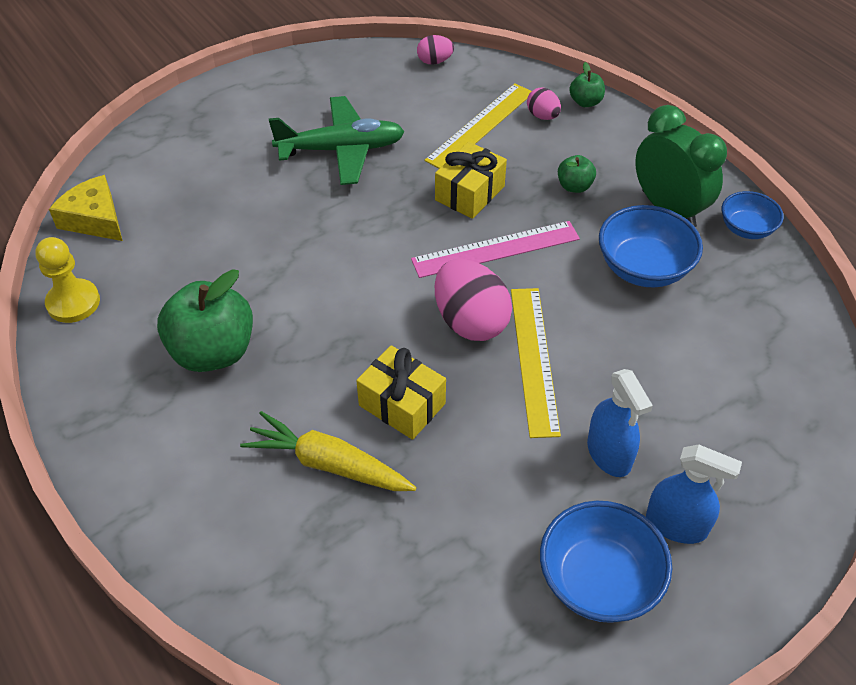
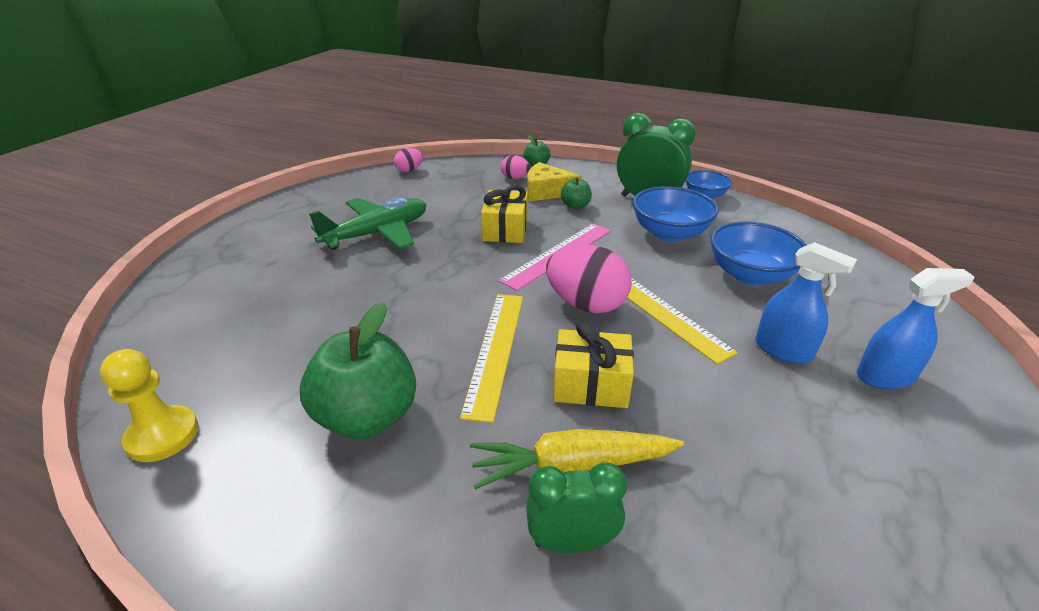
camera: 30 degrees left, 15 degrees down
yellow cheese [49,175,123,241] -> yellow cheese moved to [527,162,582,201]
yellow ruler [425,83,532,169] -> yellow ruler moved to [460,294,523,423]
blue bowl [540,501,672,623] -> blue bowl moved to [710,221,807,285]
none -> green clock [526,463,627,553]

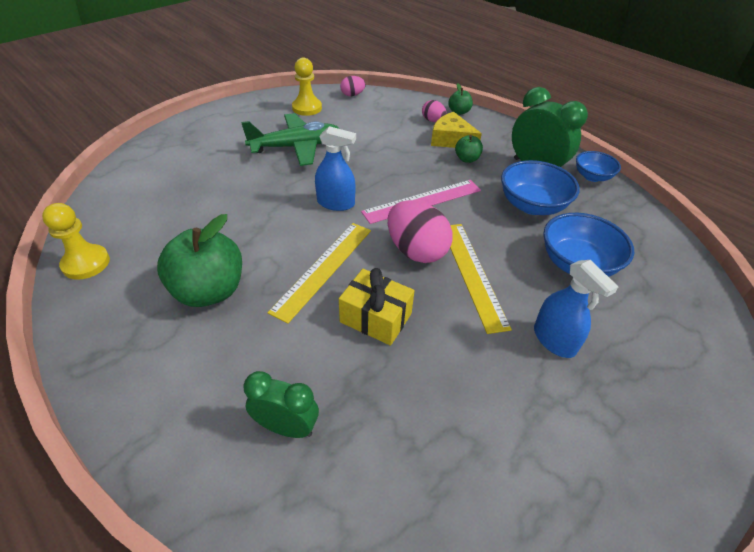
camera: 20 degrees right, 10 degrees up
yellow carrot [470,429,684,489] -> none
yellow gift [481,185,528,243] -> none
blue spray bottle [856,268,974,389] -> blue spray bottle moved to [315,126,356,211]
none -> yellow pawn [292,58,322,116]

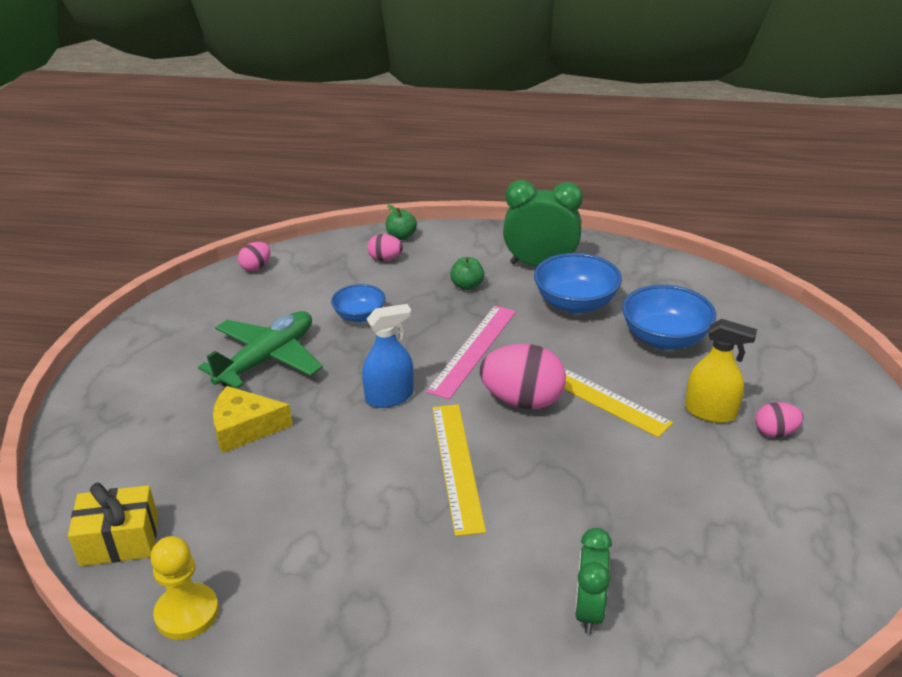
camera: 35 degrees left, 10 degrees down
green apple [157,214,242,307] -> none
green clock [244,371,319,438] -> green clock turned 60 degrees counterclockwise [575,528,612,634]
yellow pawn [292,58,322,116] -> none
yellow gift [339,268,414,346] -> yellow gift moved to [68,483,158,566]
yellow cheese [431,112,482,148] -> yellow cheese moved to [213,386,293,453]
blue spray bottle [534,260,618,358] -> yellow spray bottle [685,319,757,423]
blue bowl [576,151,621,182] -> blue bowl moved to [331,284,386,323]
none -> pink egg [755,402,804,437]

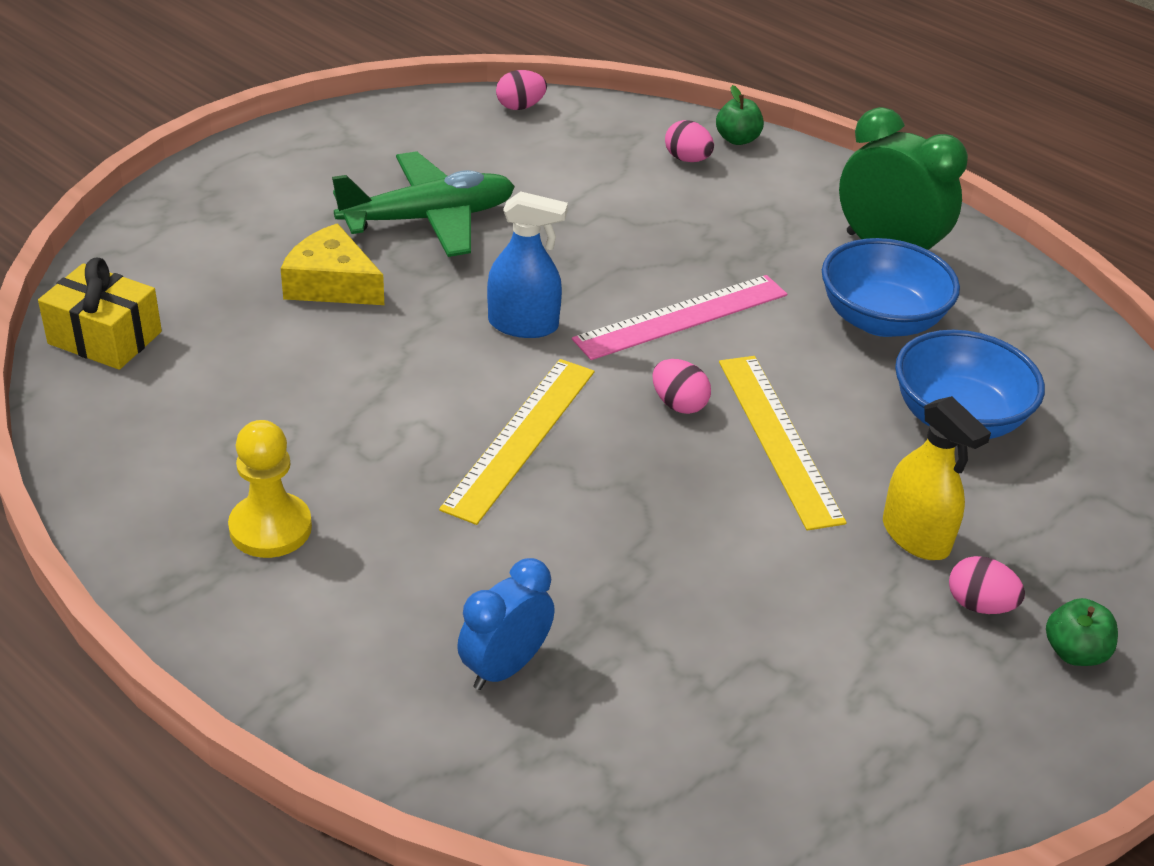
camera: 30 degrees right, 5 degrees up
yellow pawn [150,536,219,640] -> yellow pawn moved to [228,420,312,558]
blue bowl [331,284,386,323] -> none
green apple [450,257,484,290] -> green apple moved to [1046,598,1118,666]
pink egg [480,344,566,409] -> pink egg [652,359,711,414], size x0.52
green clock [575,528,612,634] -> blue clock [457,558,555,690]

